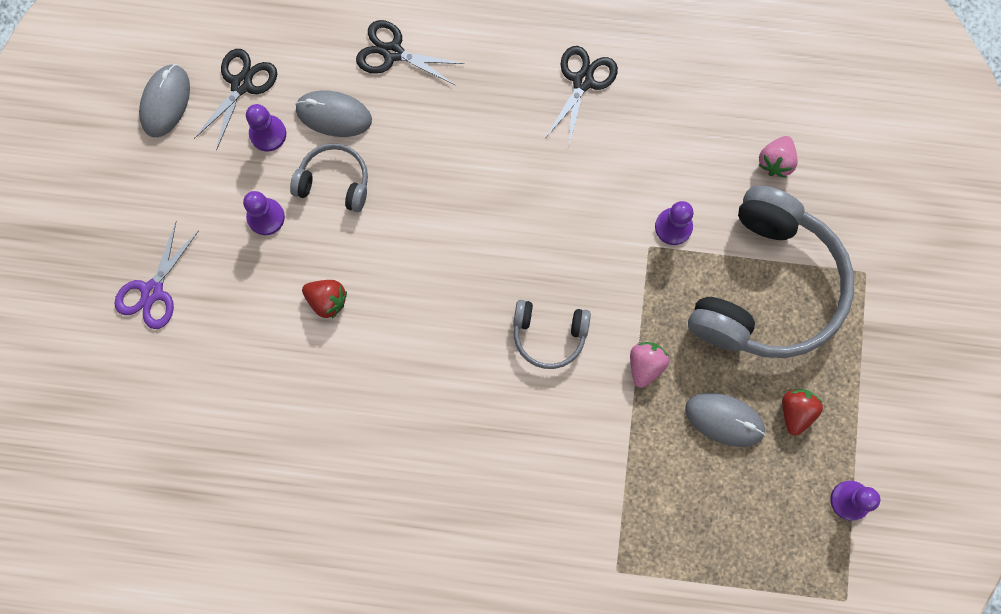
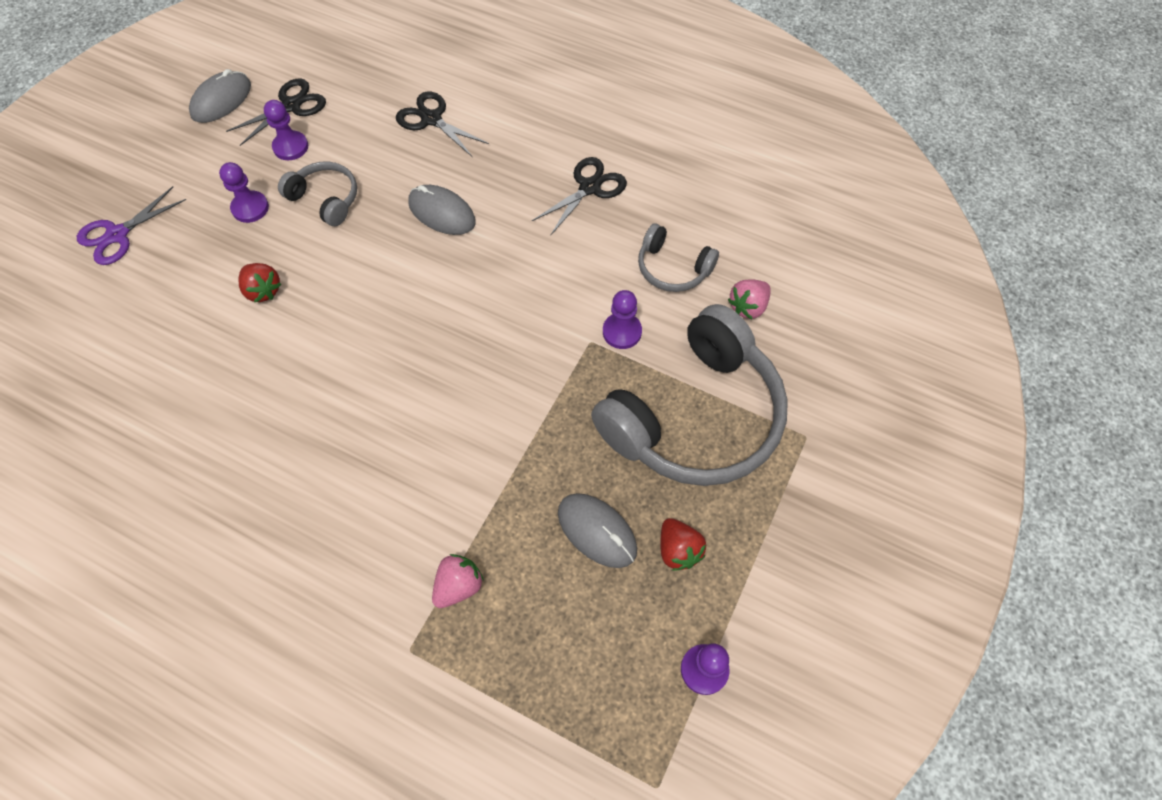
camera: 20 degrees right, 15 degrees down
grey mouse [295,91,372,137] -> grey mouse moved to [408,185,476,235]
grey headphones [513,300,591,369] -> grey headphones moved to [638,223,719,292]
pink strawberry [630,342,669,388] -> pink strawberry moved to [432,554,484,608]
red strawberry [782,389,823,436] -> red strawberry turned 120 degrees clockwise [660,518,706,571]

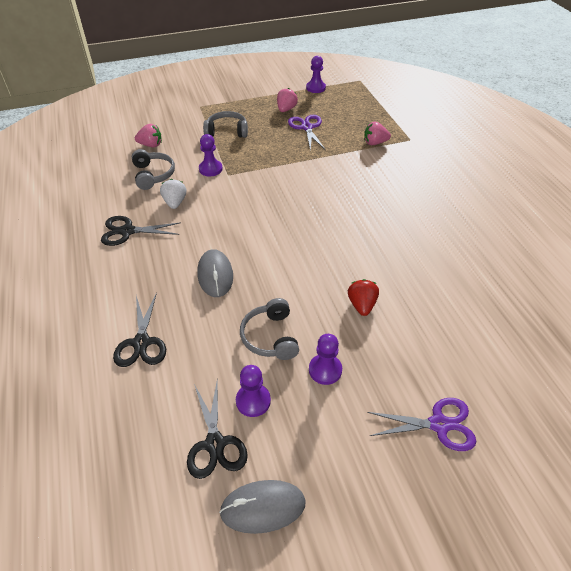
camera: 135 degrees left, 15 degrees down
black scissors [226,78,326,146] -> black scissors turned 105 degrees counterclockwise [187,380,248,479]
grey mouse [558,493,637,568] -> purple scissors [288,115,326,151]
grey headphones [591,304,788,486] -> grey headphones [203,111,248,138], size x0.47
red strawberry [660,518,706,571] -> pink strawberry [277,88,298,112]
none -> white strawberry [160,179,186,209]

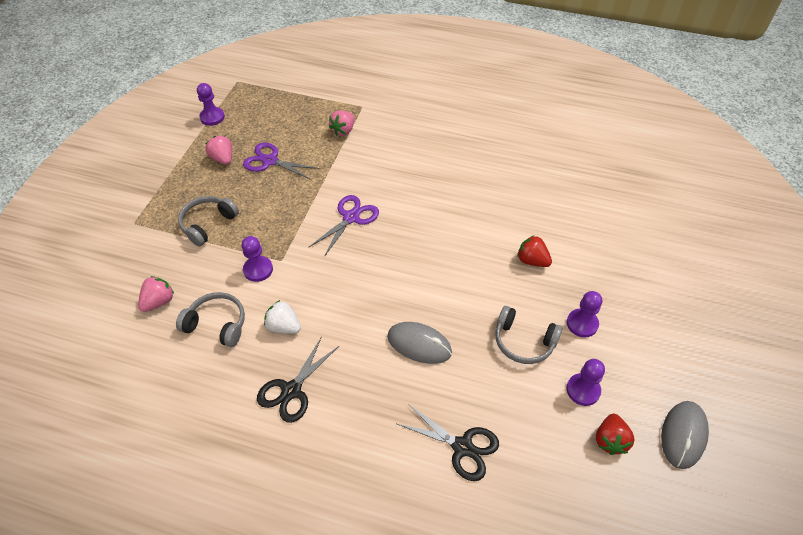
camera: 55 degrees left, 5 degrees up
black scissors [187,380,248,479] -> red strawberry [596,414,634,455]
purple scissors [367,398,476,451] -> purple scissors moved to [309,195,379,257]

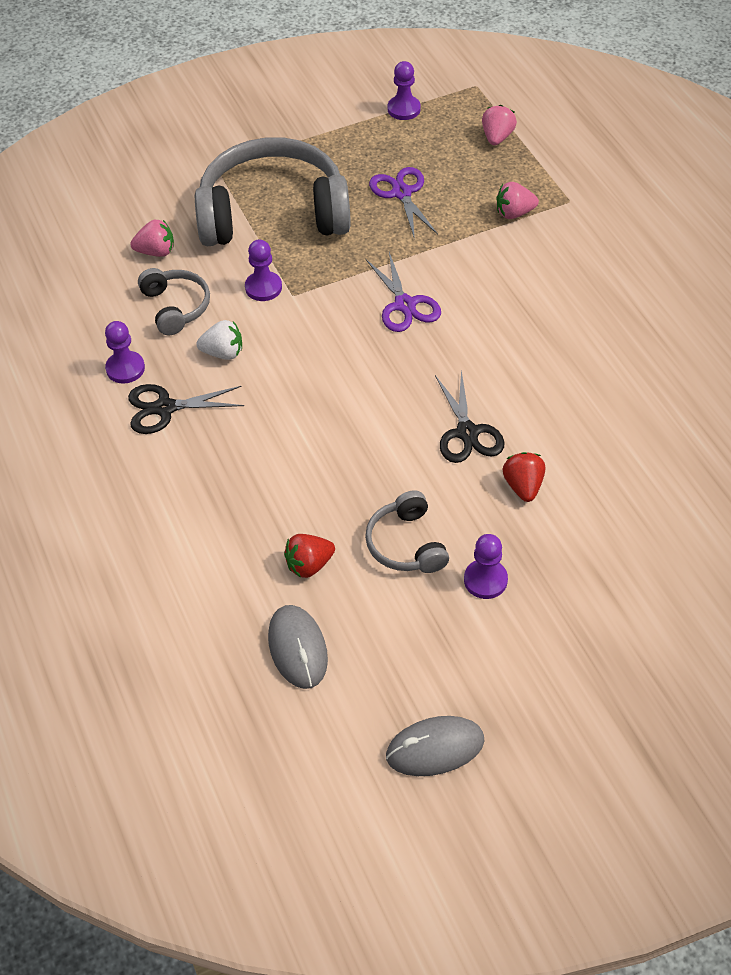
camera: 50 degrees right, 0 degrees up
grey headphones [178,196,239,246] -> grey headphones [195,137,351,246], size x2.14
pink strawberry [206,136,232,165] -> pink strawberry moved to [482,105,517,145]
white strawberry [264,300,301,334] -> white strawberry turned 105 degrees clockwise [196,320,242,360]
purple scissors [309,195,379,257] -> purple scissors turned 75 degrees clockwise [366,252,441,332]
grey mouse [387,322,452,364] -> grey mouse moved to [268,605,328,689]
black scissors [397,404,499,481] -> black scissors moved to [435,370,504,463]
purple pawn [567,359,605,406] -> purple pawn moved to [105,321,145,384]
red strawberry [596,414,634,455] -> red strawberry moved to [284,534,335,578]

